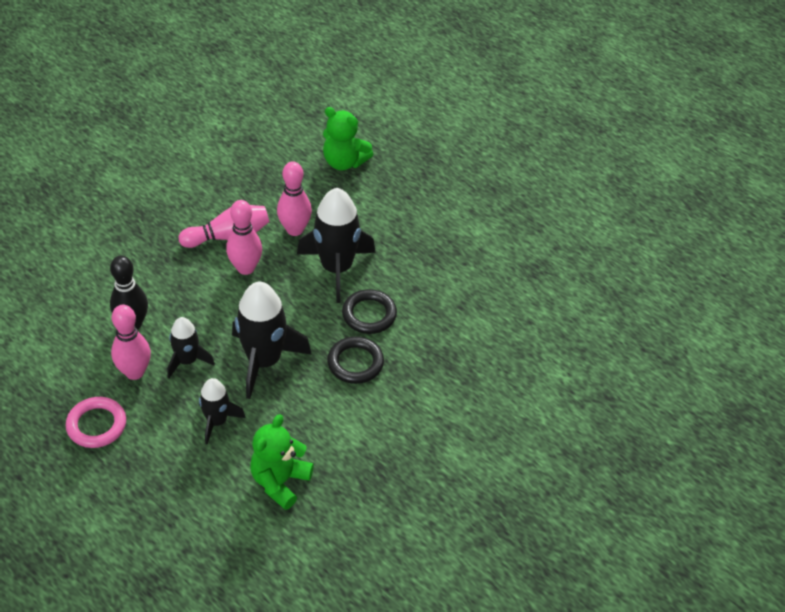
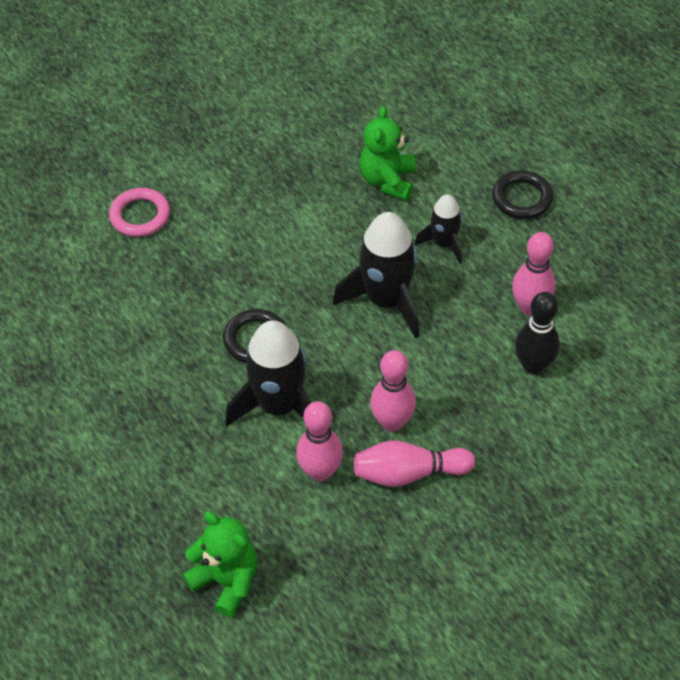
camera: 165 degrees left, 5 degrees up
pink ring [66,397,126,448] -> pink ring moved to [109,188,170,237]
black rocket [167,317,215,378] -> none
green teddy bear [250,414,314,510] -> green teddy bear turned 150 degrees clockwise [360,106,416,200]
black ring [327,336,384,384] -> black ring moved to [492,170,553,219]

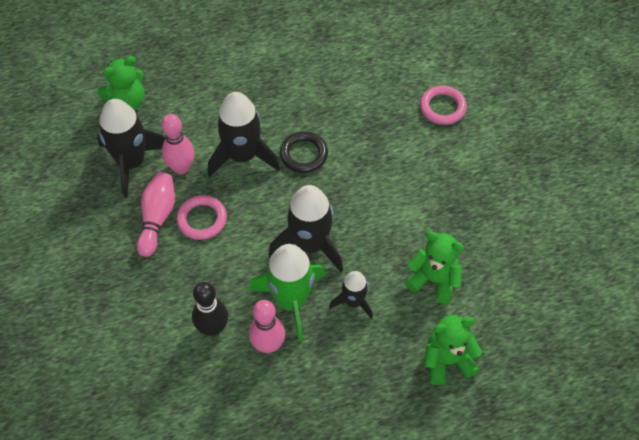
camera: 105 degrees right, 5 degrees up
pink bowling pin [370,350,416,432] -> pink ring [176,195,227,240]
black ring [492,170,553,219] -> none
none -> black rocket [97,99,165,198]
none -> green rocket [249,244,326,342]
none -> green teddy bear [424,315,482,385]

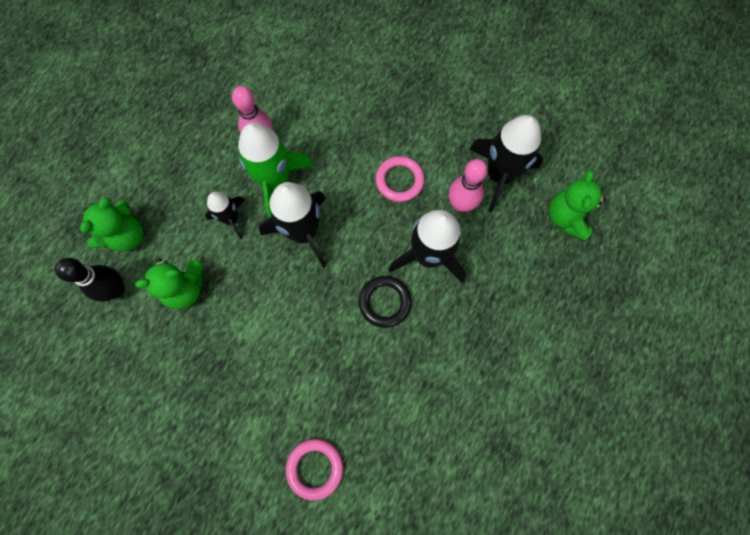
camera: 135 degrees right, 15 degrees up
pink bowling pin [137,172,175,257] -> none
black bowling pin [192,282,228,336] -> black bowling pin moved to [55,258,125,302]

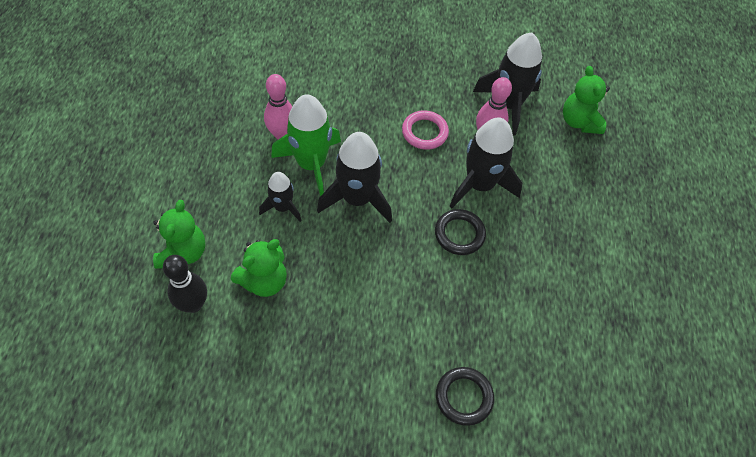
camera: 25 degrees left, 15 degrees down
pink ring [286,439,343,500] -> black ring [436,367,494,426]

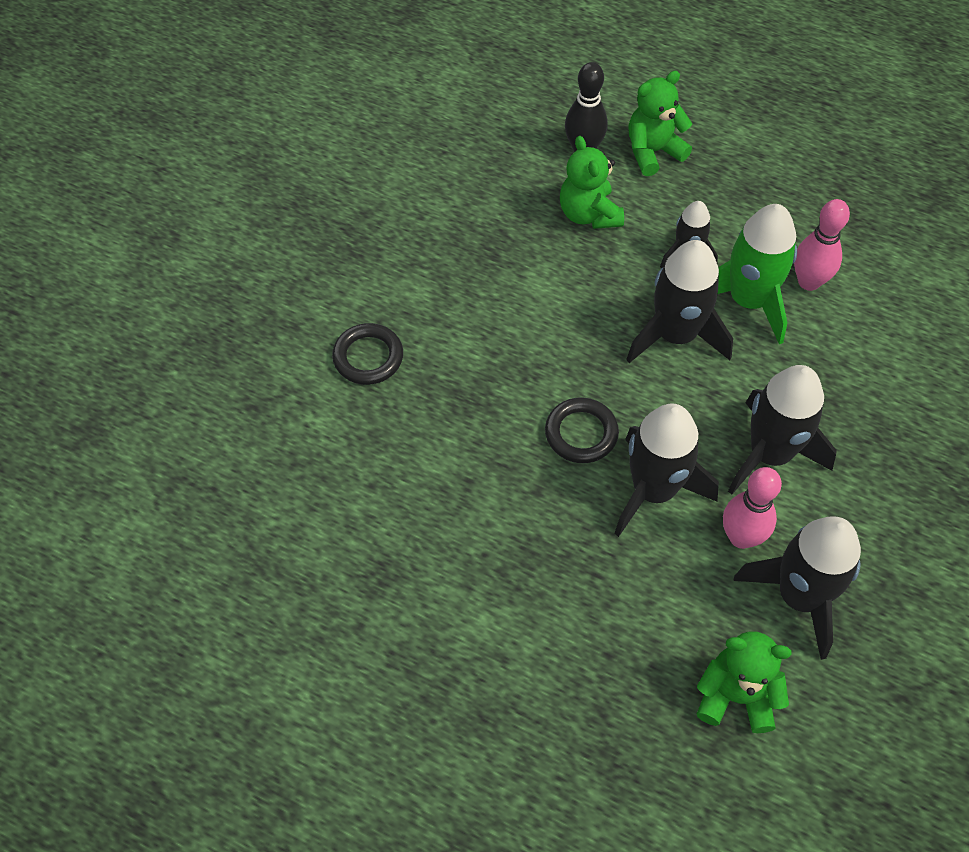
camera: 115 degrees right, 0 degrees up
green teddy bear [153,200,206,269] -> green teddy bear turned 120 degrees clockwise [628,71,692,176]
pink ring [402,110,449,150] -> black rocket [728,365,837,494]

